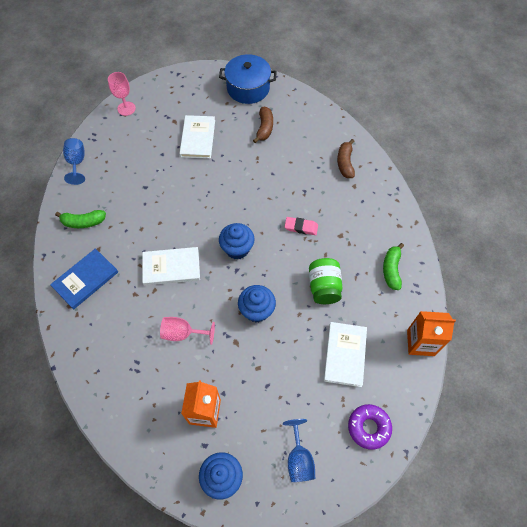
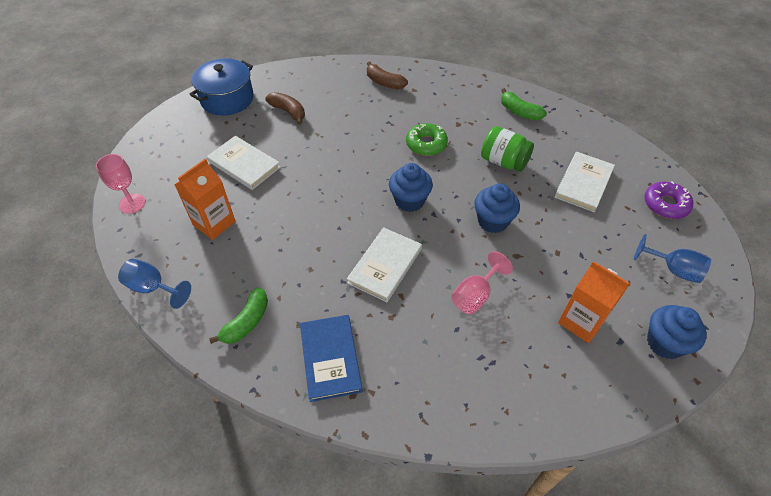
camera: 55 degrees left, 10 degrees down
pink eraser [285,217,318,235] -> green donut [406,123,448,156]
white book [324,322,367,387] -> white book turned 75 degrees clockwise [555,152,615,213]
orange carton [407,311,456,356] -> orange carton moved to [174,159,236,240]

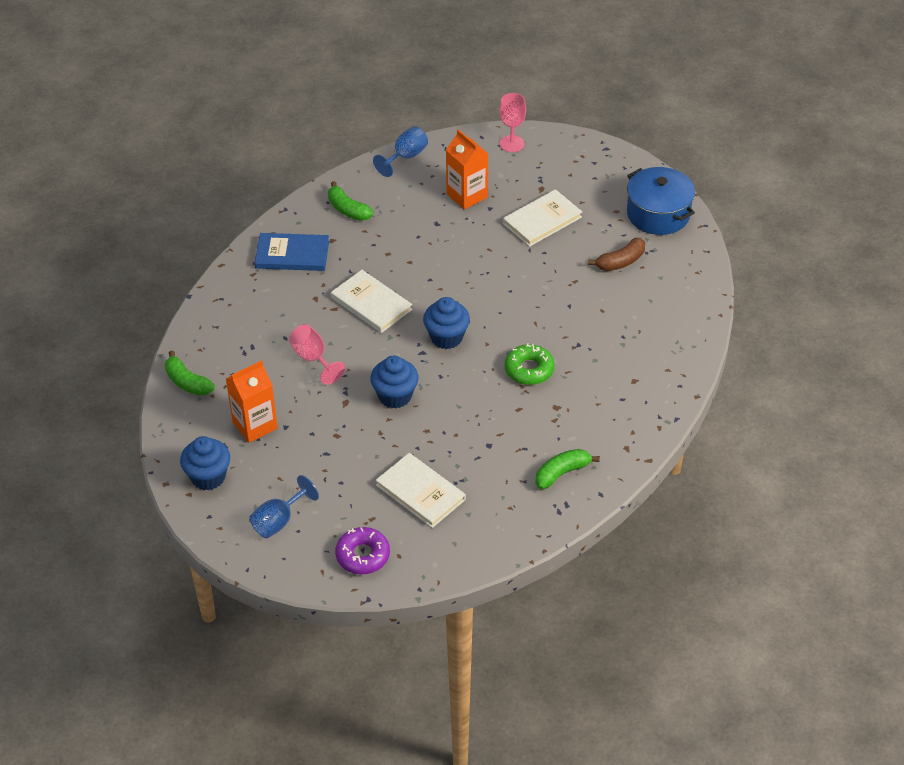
camera: 105 degrees right, 5 degrees down
brown banana [367,61,408,89] -> none
green jar [481,126,534,172] -> none
none -> green banana [165,351,215,396]

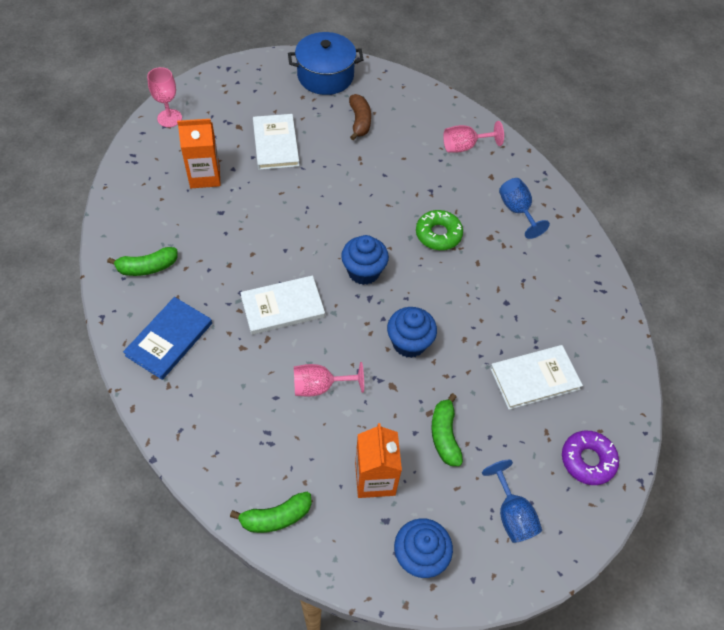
camera: 65 degrees left, 10 degrees up
blue goblet [373,126,428,177] -> blue goblet moved to [499,178,550,239]
green banana [535,449,600,489] -> green banana moved to [431,393,463,466]
none -> pink goblet [443,121,504,152]

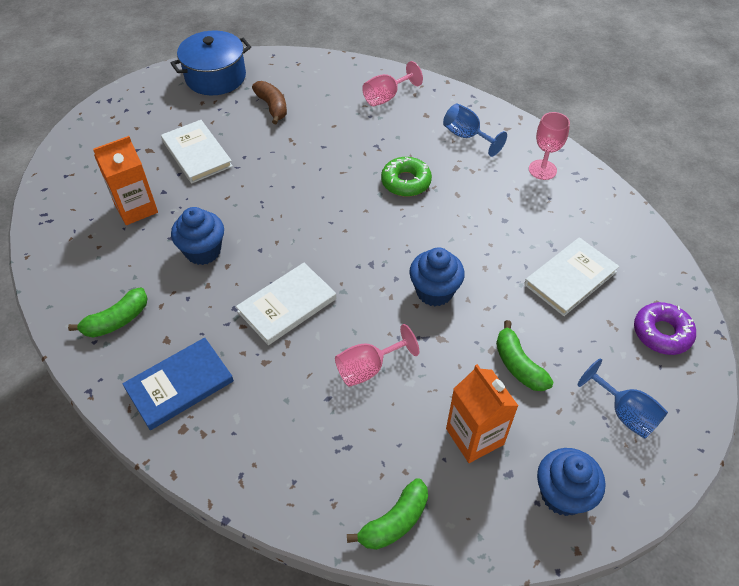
camera: 20 degrees left, 5 degrees down
blue book [123,297,212,380] -> blue book turned 45 degrees clockwise [122,337,234,430]
pink goblet [147,67,182,127] -> pink goblet moved to [529,112,570,180]
blue cupcake [341,235,389,285] -> blue cupcake moved to [171,207,224,265]

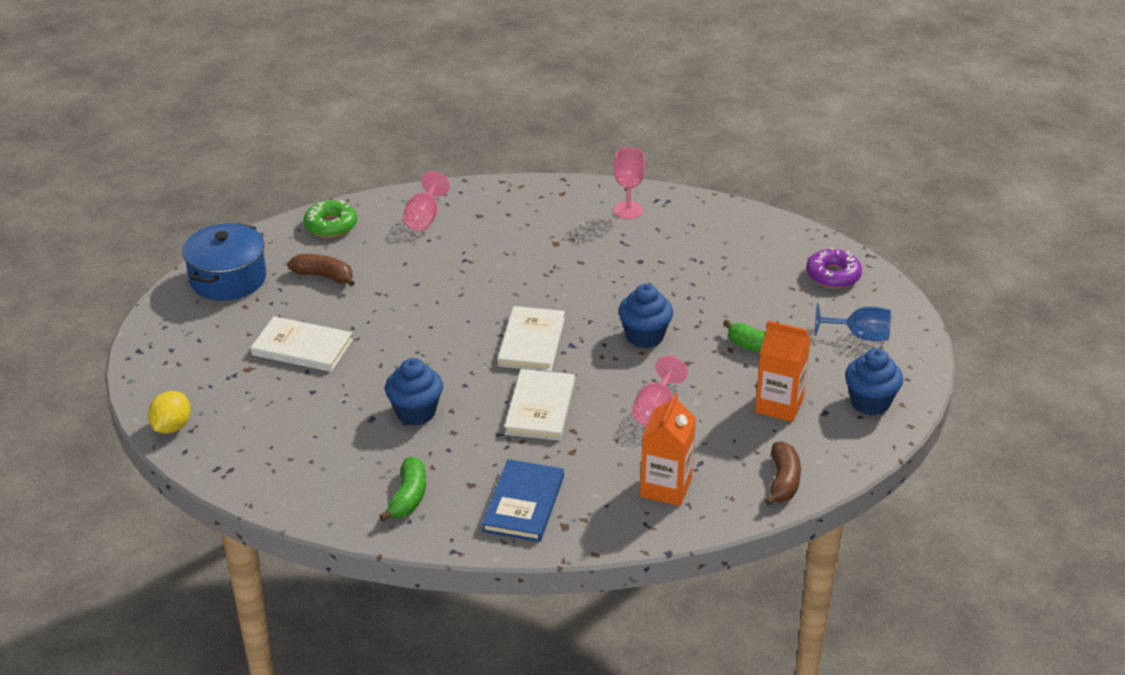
camera: 40 degrees left, 15 degrees down
orange carton [93,136,158,225] -> orange carton moved to [640,393,696,506]
green banana [347,478,428,550] -> brown banana [764,441,801,506]
green donut [381,157,432,197] -> green donut moved to [303,200,357,238]
blue goblet [443,104,507,157] -> none
white book [524,237,619,316] -> white book moved to [498,306,565,372]
none -> yellow lemon [148,391,190,434]

